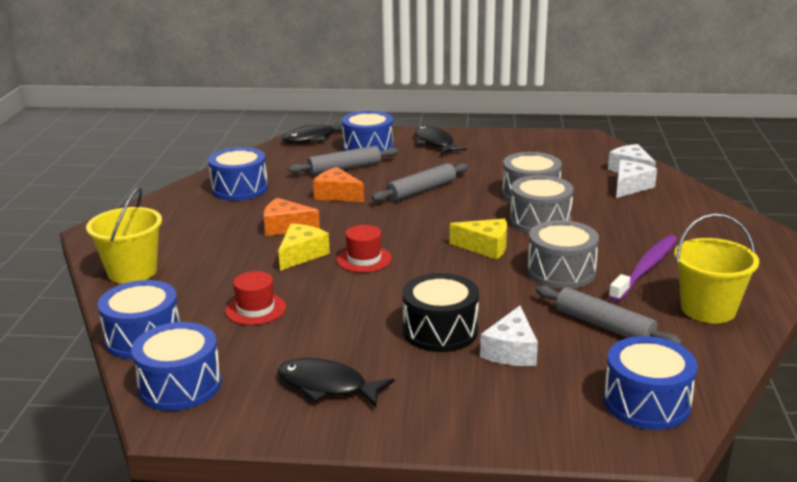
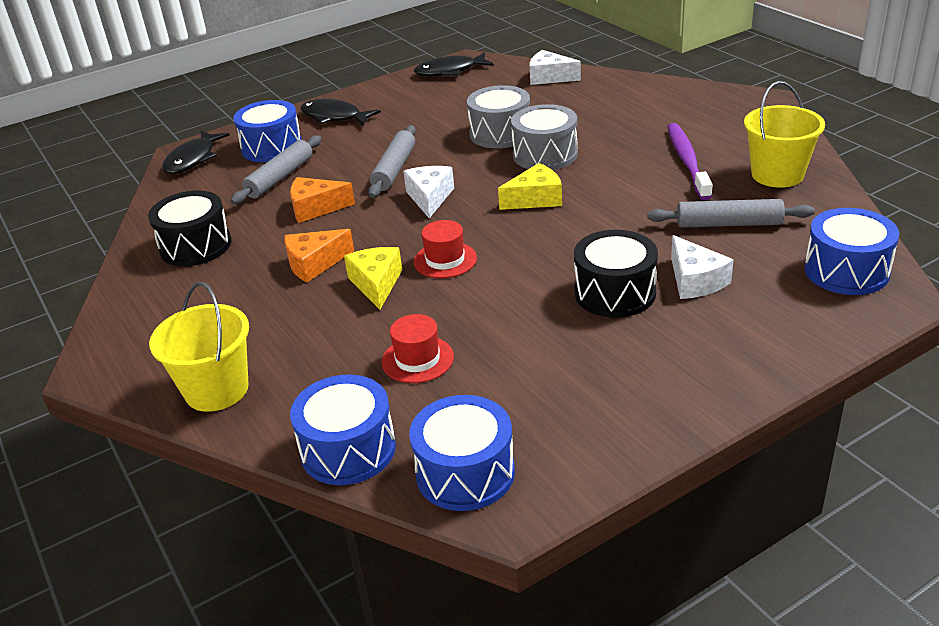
camera: 35 degrees left, 10 degrees up
blue drum [208,147,268,201] -> black drum [148,190,232,266]
black fish [277,358,395,407] -> black fish moved to [414,52,494,76]
grey drum [528,220,599,289] -> none
white cheese [616,160,657,198] -> white cheese moved to [403,166,454,218]

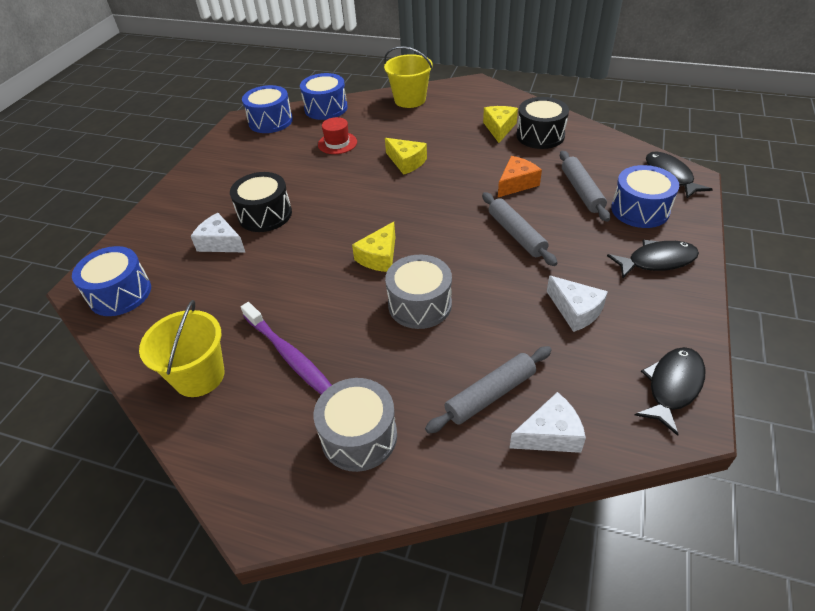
camera: 140 degrees right, 10 degrees up
orange cheese [284,229,354,283] -> none
white cheese [403,166,454,218] -> white cheese moved to [547,276,608,332]
red hat [414,220,477,278] -> none
grey drum [467,85,530,148] -> grey drum moved to [314,378,397,472]
grey rolling pin [647,199,815,228] -> grey rolling pin moved to [425,346,552,434]
none -> yellow cheese [483,106,518,143]

